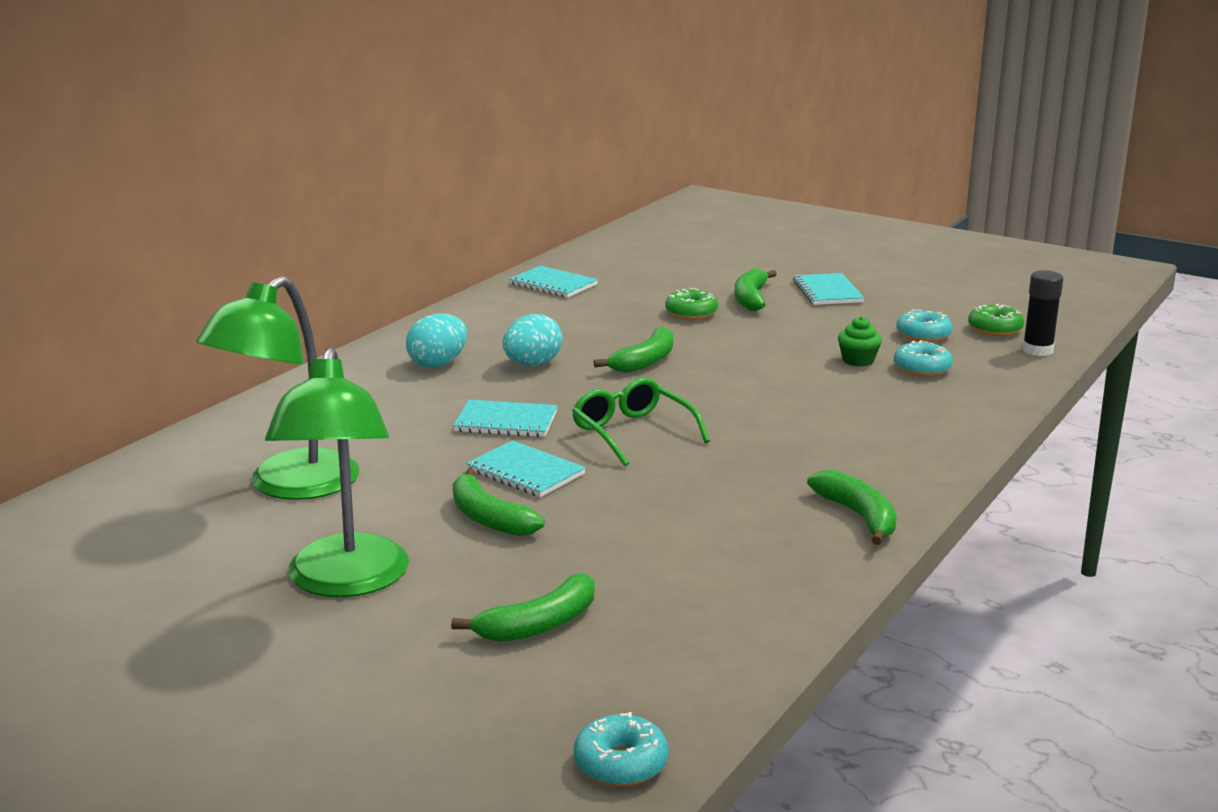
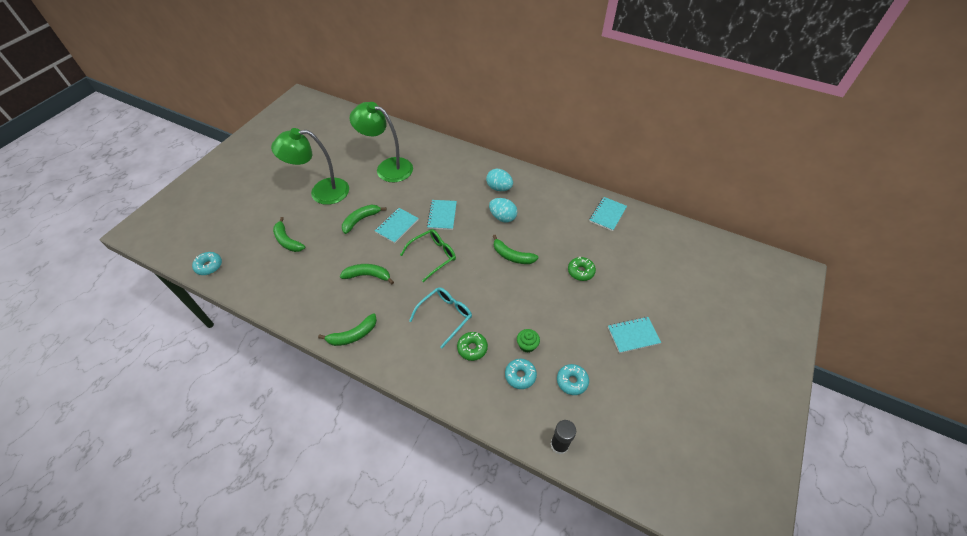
camera: 85 degrees right, 30 degrees up
green banana [735,268,777,311] -> green banana moved to [340,264,394,284]
green donut [968,304,1024,336] -> green donut moved to [457,332,488,361]
none -> turquoise glasses [409,287,472,348]

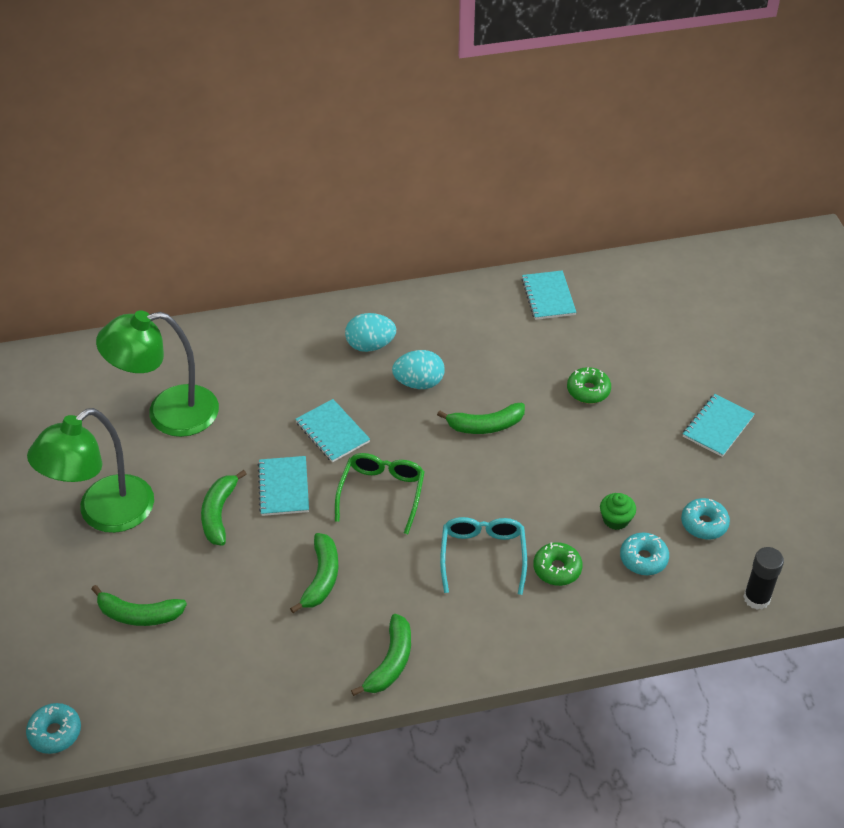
camera: 40 degrees left, 5 degrees down
green banana [340,264,394,284] -> green banana turned 135 degrees clockwise [290,533,338,613]

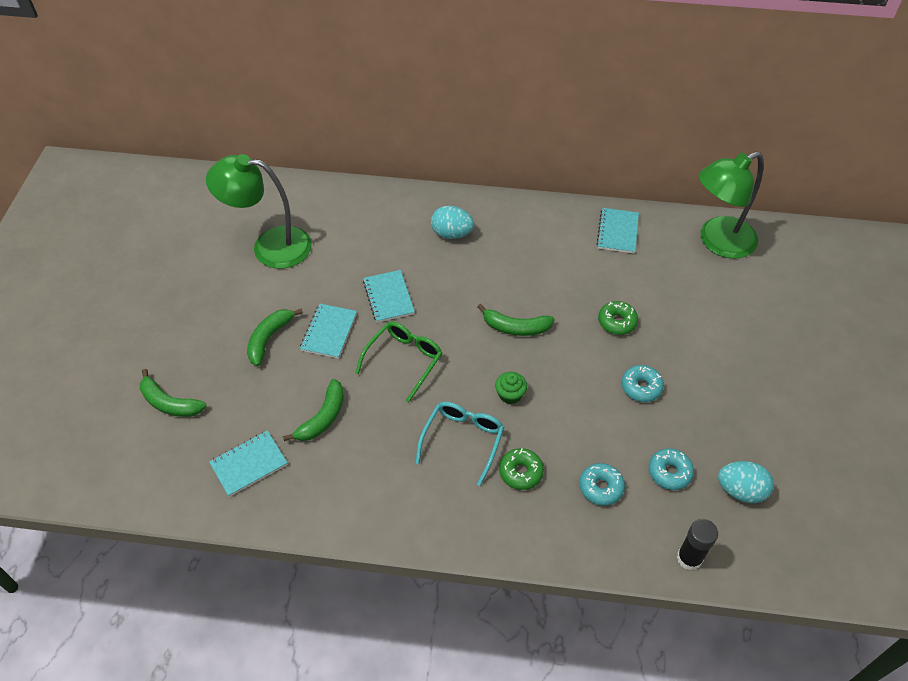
camera: 20 degrees right, 5 degrees up
turquoise donut [26,703,81,754] -> turquoise donut moved to [621,365,664,402]
green lamp [27,408,154,533] -> green lamp moved to [698,151,764,259]
green banana [351,614,411,696] -> none
turquoise egg [392,350,445,389] -> turquoise egg moved to [718,461,774,503]
green cupcake [600,493,636,530] -> green cupcake moved to [495,372,527,404]
turquoise notebook [683,394,755,457] -> turquoise notebook moved to [209,430,288,497]

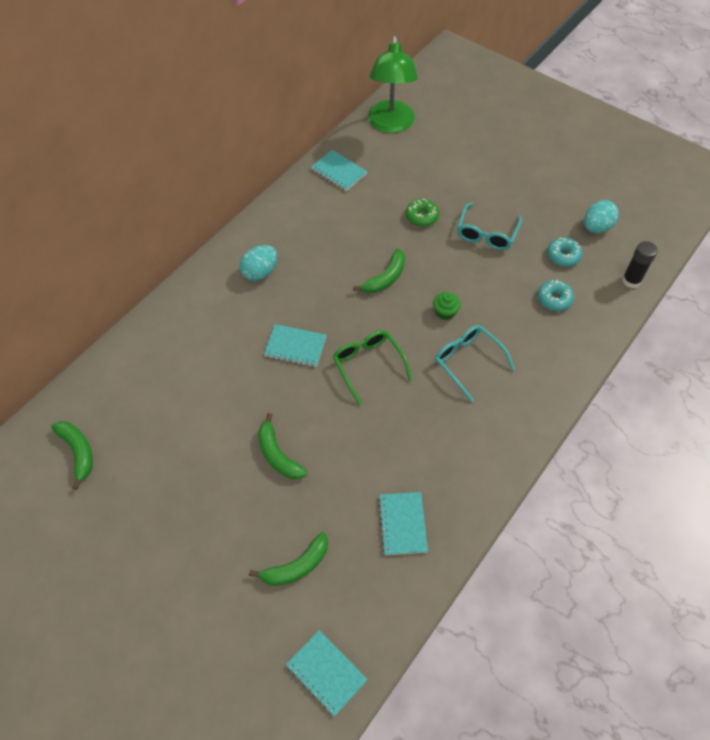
camera: 60 degrees left, 5 degrees up
green lamp [206,154,312,269] -> none
green banana [283,379,344,441] -> green banana moved to [51,421,93,490]
turquoise notebook [300,303,357,359] -> turquoise notebook moved to [286,630,368,717]
green donut [499,448,544,490] -> none
turquoise donut [621,365,664,402] -> turquoise glasses [457,202,522,250]

